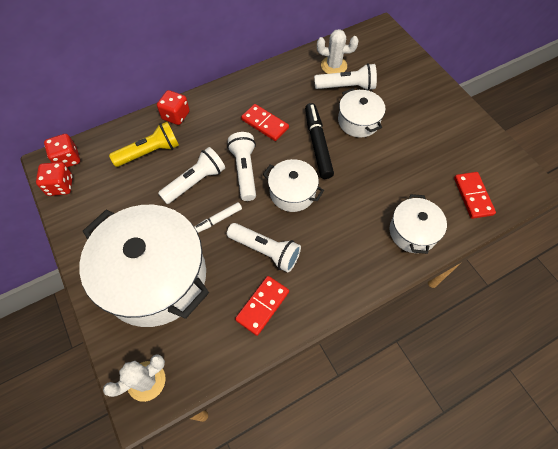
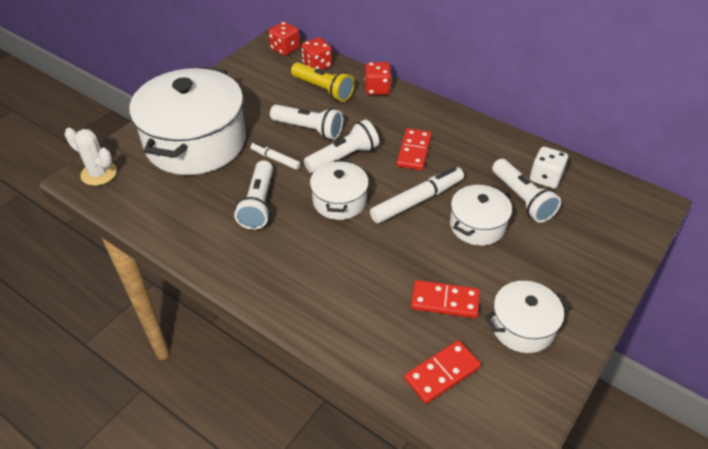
camera: 65 degrees right, 15 degrees down
red dice [36,162,73,196] -> red dice moved to [301,37,332,70]
red domino [235,276,289,336] -> red domino moved to [411,280,480,318]
black marker [305,103,334,179] -> white marker [370,167,464,224]
white cactus [317,29,359,74] -> white dice [530,147,568,189]
white pot [389,194,447,254] -> white pot moved to [485,281,570,353]

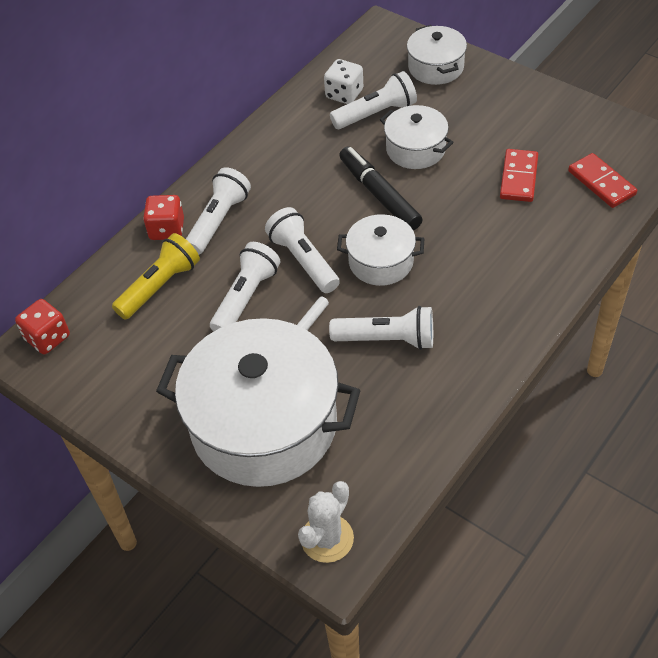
camera: 85 degrees left, 5 degrees up
red dice [301,37,332,70] -> none
white marker [370,167,464,224] -> black marker [339,146,423,230]
red domino [396,128,432,170] -> none
white pot [485,281,570,353] -> white pot moved to [407,25,467,85]
none -> white flashlight [186,167,251,255]

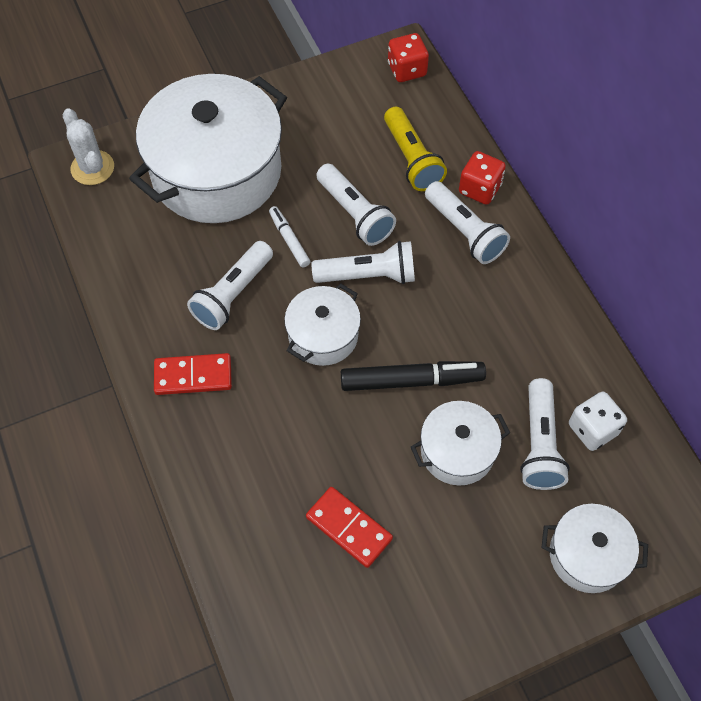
camera: 115 degrees right, 10 degrees up
red domino [568,153,637,208] -> red domino moved to [154,353,232,395]

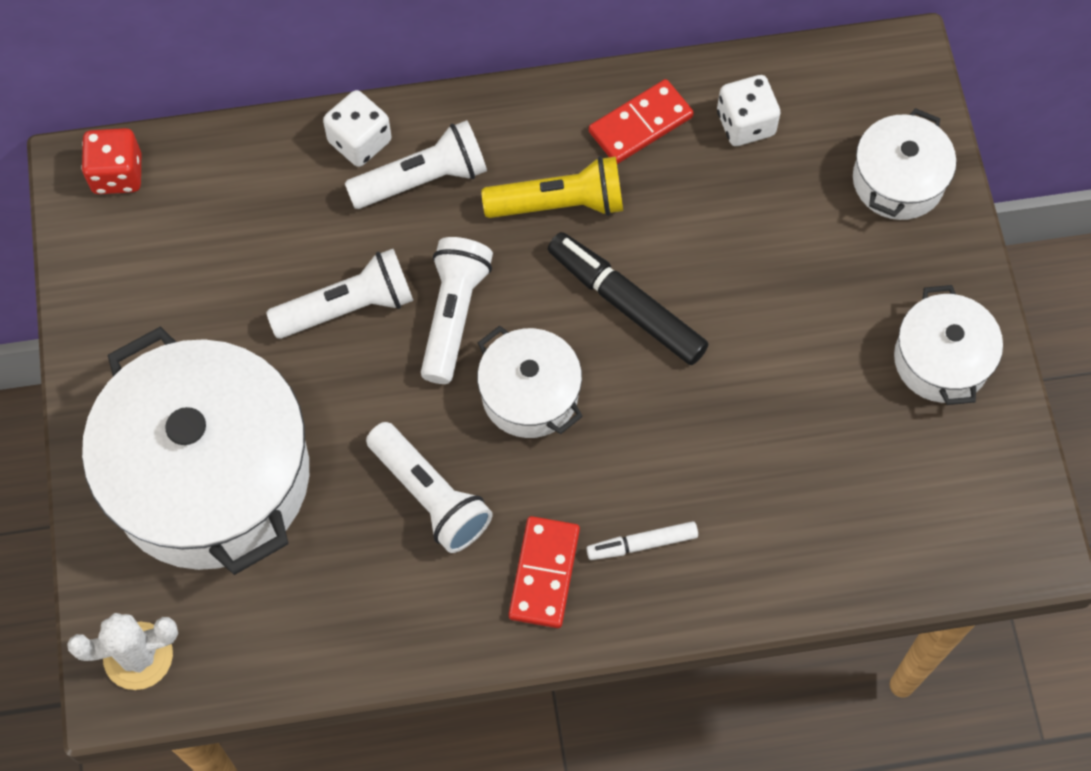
camera: 75 degrees left, 5 degrees up
white marker [269,206,310,268] -> white marker moved to [586,521,698,560]
red domino [306,487,393,568] -> red domino moved to [589,79,694,164]
black marker [341,361,486,391] -> black marker turned 60 degrees counterclockwise [548,232,709,365]
yellow flashlight [384,107,447,191] -> yellow flashlight moved to [481,156,623,218]
white pot [411,401,510,485] -> white pot moved to [894,285,1003,405]
red dice [459,151,506,205] -> white dice [323,90,391,167]
white flashlight [520,378,570,490] -> none

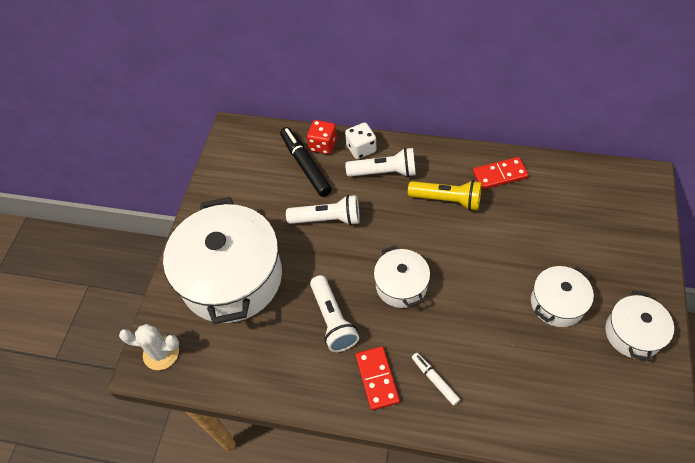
camera: 25 degrees right, 10 degrees down
red dice [81,128,141,194] -> red dice moved to [307,120,337,154]
white flashlight [421,237,493,384] -> none
red domino [509,516,580,628] -> red domino turned 45 degrees counterclockwise [356,346,400,410]
black marker [548,232,709,365] -> black marker moved to [280,127,332,197]
white marker [586,521,698,560] -> white marker turned 45 degrees clockwise [412,353,460,406]
white dice [717,75,780,146] -> none
white pot [853,108,956,220] -> white pot moved to [531,266,594,327]

